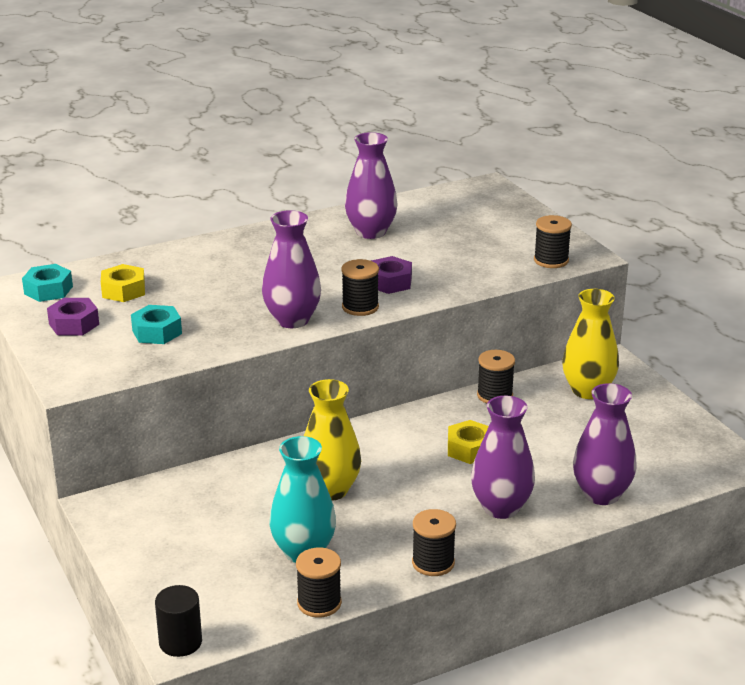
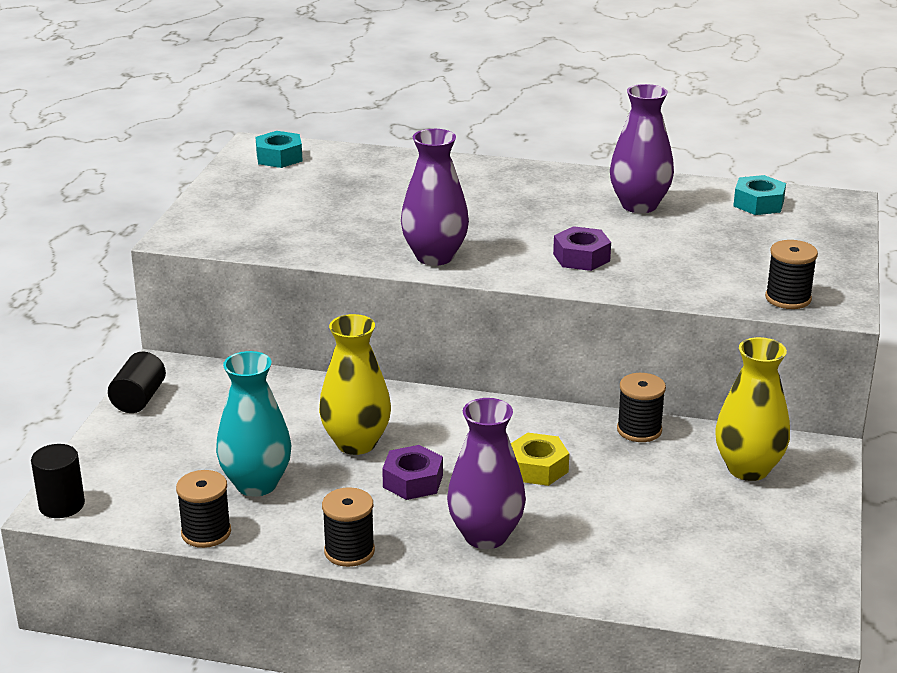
camera: 40 degrees right, 0 degrees up
purple nut [47,298,99,336] -> purple nut moved to [382,445,443,500]
yellow nut [101,264,145,302] -> none
turquoise nut [131,305,182,344] -> turquoise nut moved to [733,175,786,215]
black spool [341,259,379,316] -> none
purple vase [573,383,637,505] -> none
none -> black cylinder [108,352,166,413]

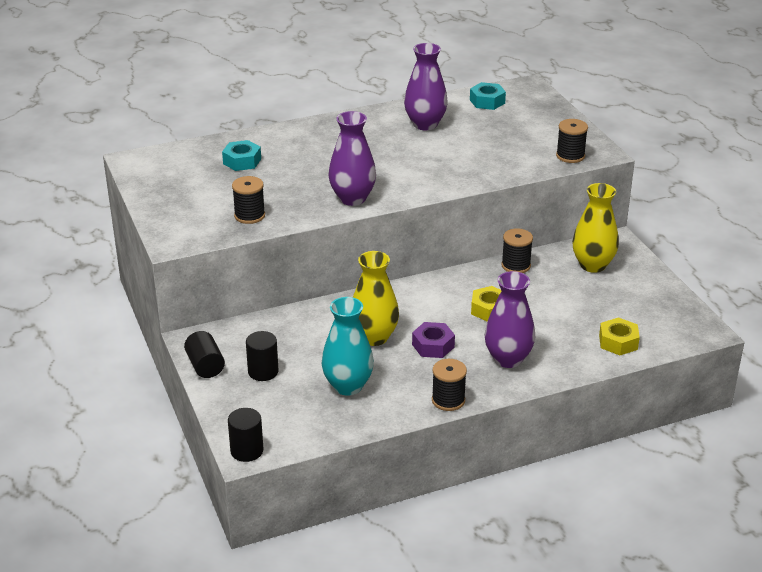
camera: 35 degrees left, 5 degrees up
black spool [176,470,231,548] -> black spool moved to [232,176,265,224]
turquoise nut [256,131,303,168] -> turquoise nut moved to [222,140,261,171]
purple nut [553,226,611,271] -> none
none -> black cylinder [246,331,279,381]
none -> yellow nut [599,317,640,355]

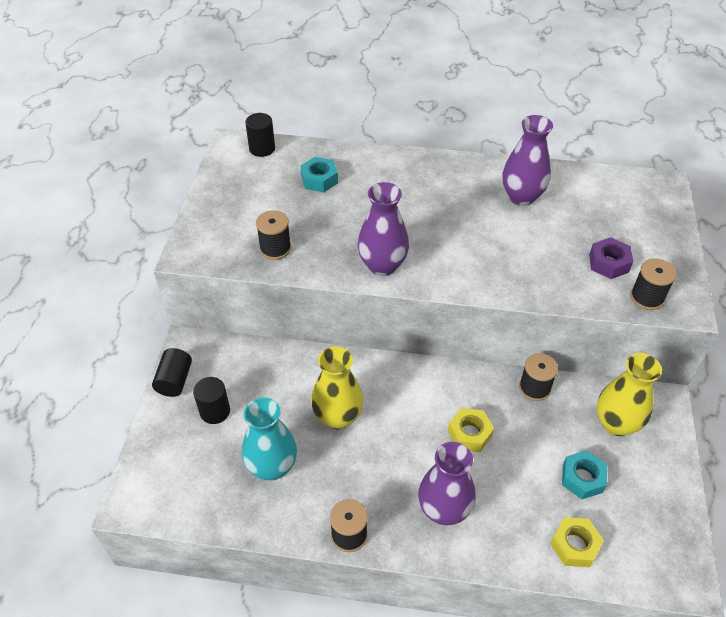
camera: 30 degrees right, 15 degrees up
black cylinder [228,408,263,462] -> black cylinder moved to [245,113,275,157]
purple nut [412,322,455,358] -> purple nut moved to [589,237,633,279]
turquoise nut [470,82,506,110] -> turquoise nut moved to [562,450,607,499]

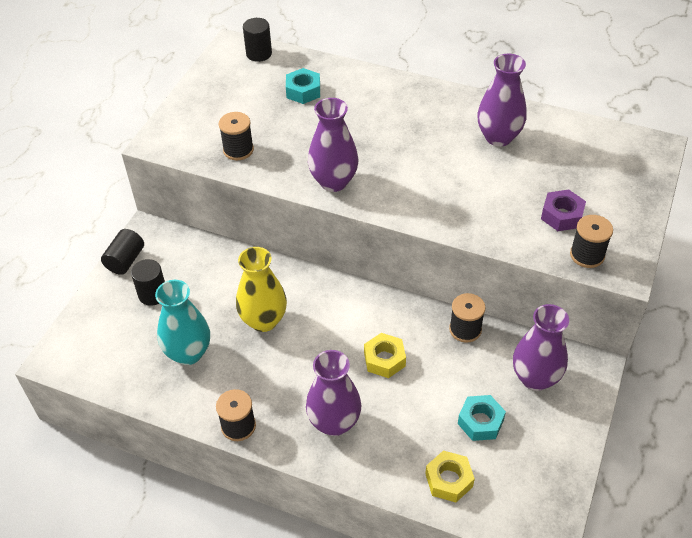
camera: 15 degrees right, 0 degrees up
yellow vase [597,353,662,436] -> purple vase [513,304,569,391]

